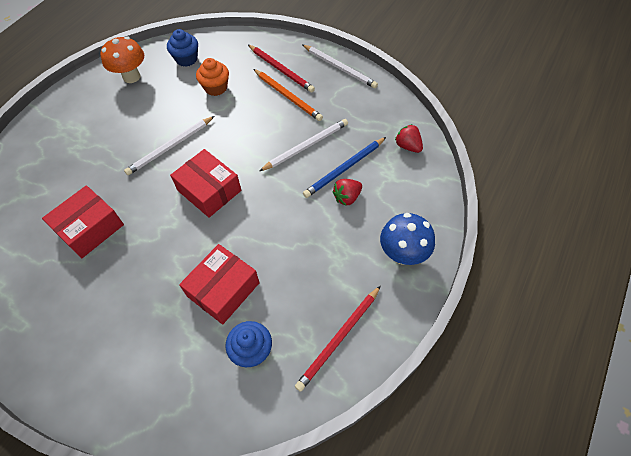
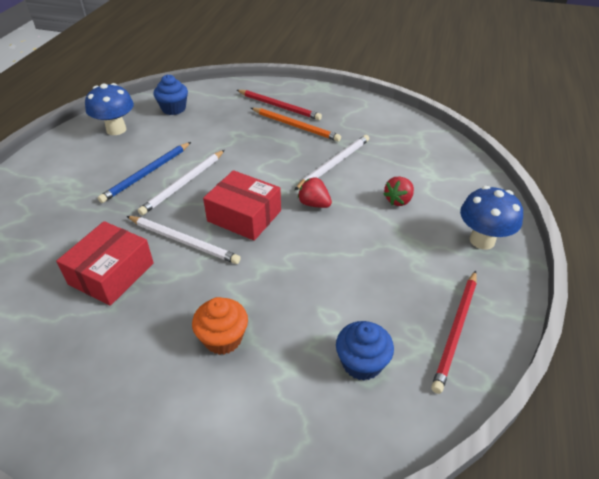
camera: 15 degrees left, 15 degrees down
orange mushroom [100,36,144,83] -> blue mushroom [85,83,134,135]
red box [179,244,260,324] -> none
orange cupcake [196,58,229,96] -> orange cupcake moved to [192,297,248,355]
white pencil [303,45,378,88] -> white pencil moved to [127,216,241,264]
blue pencil [303,137,386,198] -> blue pencil moved to [98,142,191,203]
red strawberry [395,124,423,153] -> red strawberry moved to [298,177,332,208]

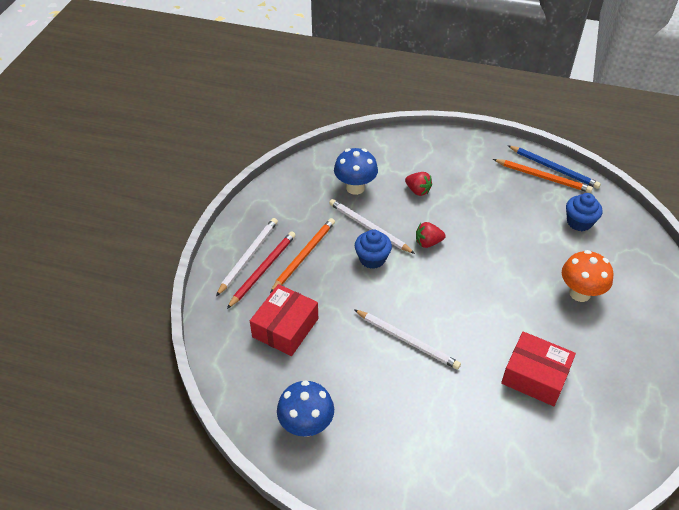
camera: 90 degrees left, 5 degrees up
blue pencil [98,142,191,203] -> blue pencil moved to [507,145,601,189]
white pencil [127,216,241,264] -> white pencil moved to [216,218,278,296]
blue cupcake [153,74,188,115] -> blue cupcake moved to [355,229,392,269]
orange cupcake [192,297,248,355] -> orange mushroom [562,250,613,302]
red box [203,170,281,241] -> red box moved to [250,284,318,356]
red strawberry [298,177,332,208] -> red strawberry turned 45 degrees clockwise [416,222,446,248]
red pencil [431,271,477,394] -> orange pencil [493,159,593,193]
blue mushroom [460,186,523,249] -> blue mushroom moved to [334,148,378,195]

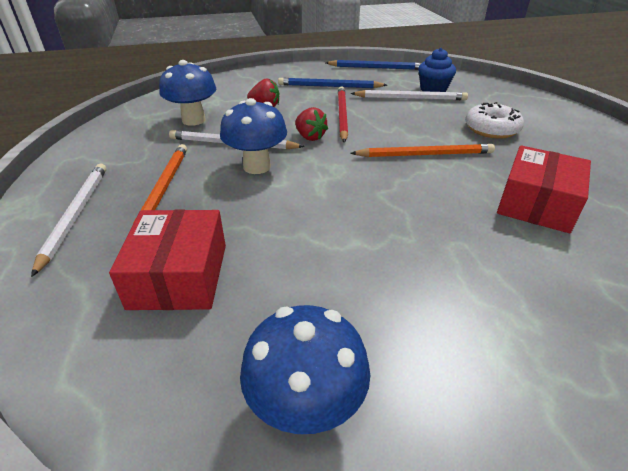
camera: 30 degrees left, 10 degrees down
red pencil [227,231,296,309] -> red pencil moved to [338,86,348,143]
blue cupcake [355,229,392,269] -> blue mushroom [220,98,287,174]
white pencil [355,310,461,370] -> white pencil moved to [350,90,468,100]
red strawberry [416,222,446,248] -> red strawberry turned 90 degrees counterclockwise [295,107,328,141]
orange pencil [493,159,593,193] -> orange pencil moved to [350,144,495,157]
red box [501,331,576,406] -> red box turned 60 degrees counterclockwise [497,145,591,233]
orange mushroom [562,250,613,302] -> white donut [465,102,524,139]
none -> blue pencil [278,78,387,88]

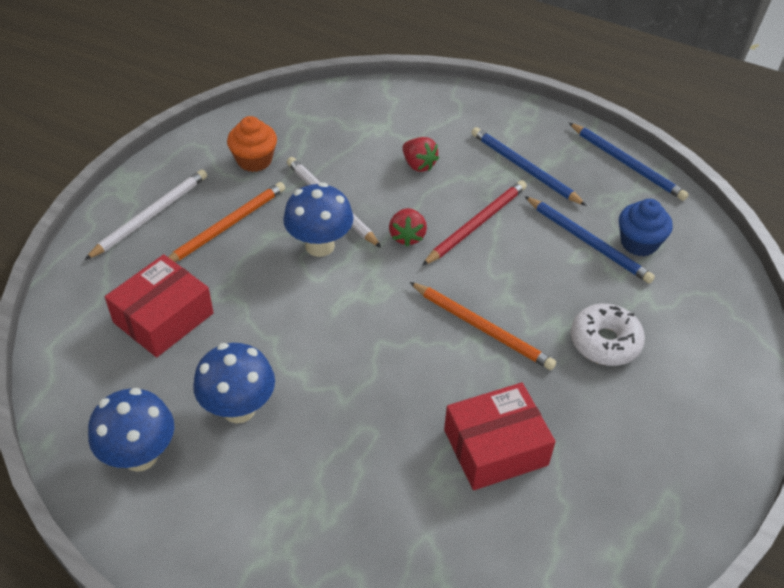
camera: 40 degrees right, 10 degrees up
blue mushroom [159,60,216,126] -> blue mushroom moved to [193,343,275,423]
white pencil [350,90,468,100] -> blue pencil [524,196,655,284]
none -> orange cupcake [227,116,277,172]

